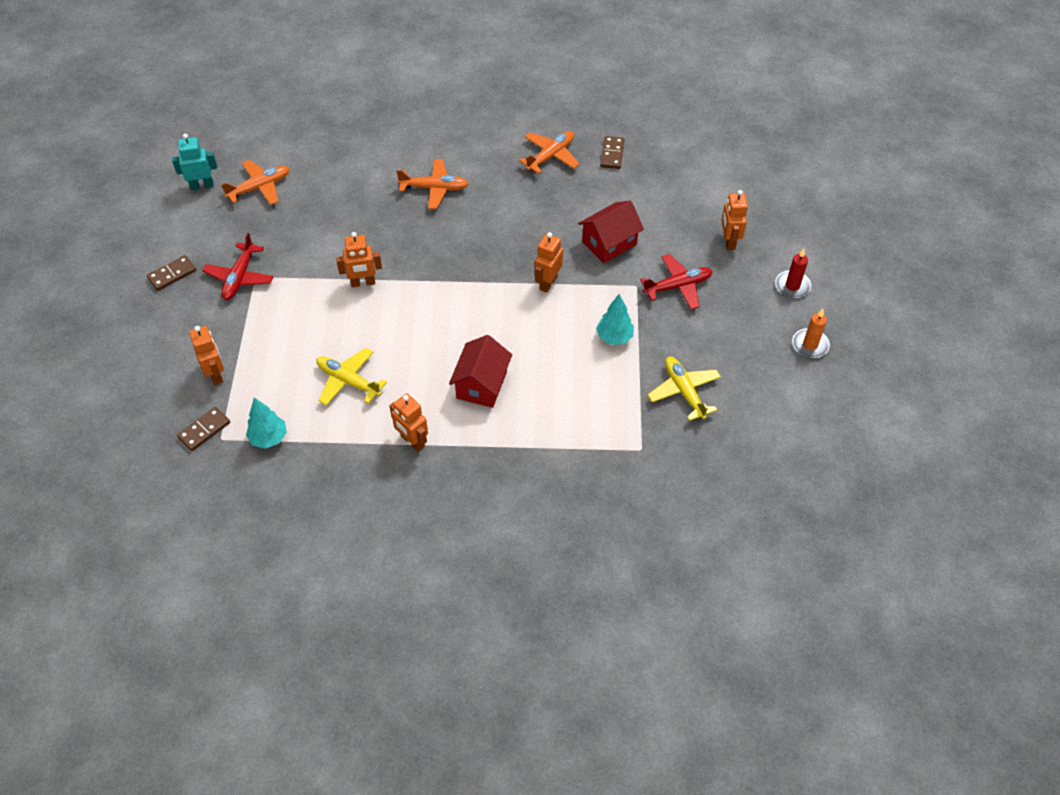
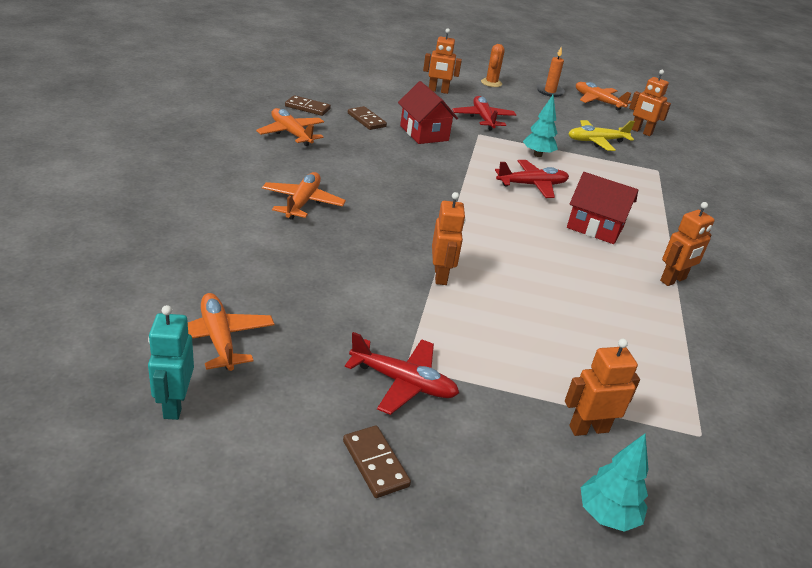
camera: 85 degrees left, 20 degrees down
brown domino [177,407,230,451] -> brown domino moved to [348,106,387,130]
turquoise tree [246,397,287,449] -> turquoise tree moved to [581,434,648,532]
yellow plane [316,348,387,406] -> none
orange robot [535,232,563,293] -> orange robot moved to [629,70,671,136]
red candle [775,249,811,298] -> orange cactus [481,44,505,87]
none -> red plane [495,160,569,198]
none -> orange plane [576,82,632,110]

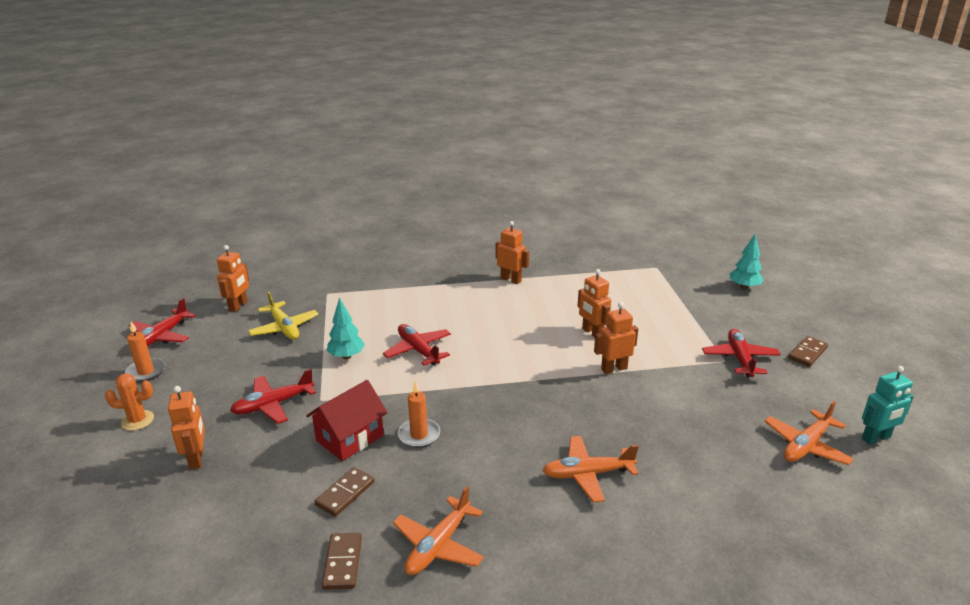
camera: 105 degrees left, 5 degrees down
orange robot [565,339,640,436] -> orange robot moved to [578,269,611,337]
red house [567,172,638,244] -> none
orange plane [576,82,632,110] -> red plane [129,298,196,347]
none -> orange candle [398,380,440,448]

